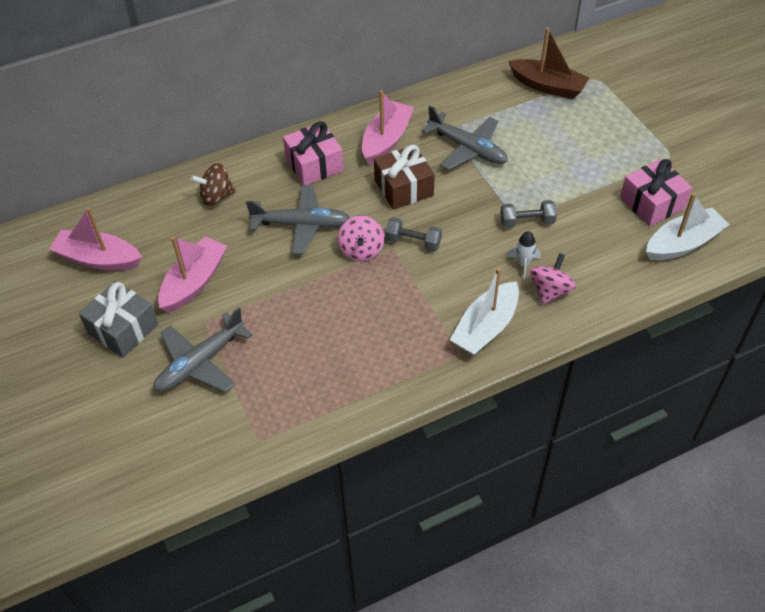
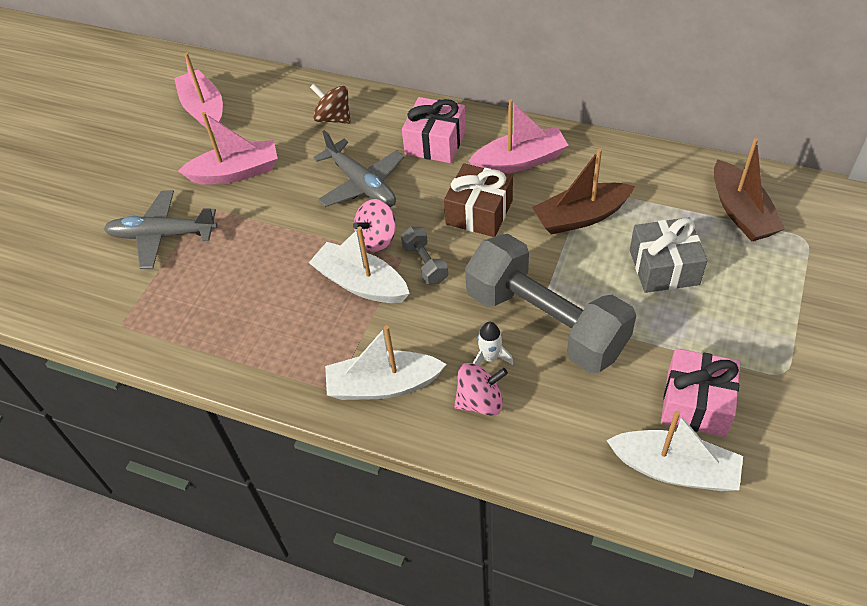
camera: 50 degrees right, 0 degrees up
grey gift [79,281,158,357] -> grey gift moved to [630,217,707,293]
grey plane [421,105,508,170] -> brown boat [532,149,635,235]
grey dumbbell [500,200,557,228] -> grey dumbbell [465,234,636,373], size x2.46
none -> white boat [309,226,410,303]

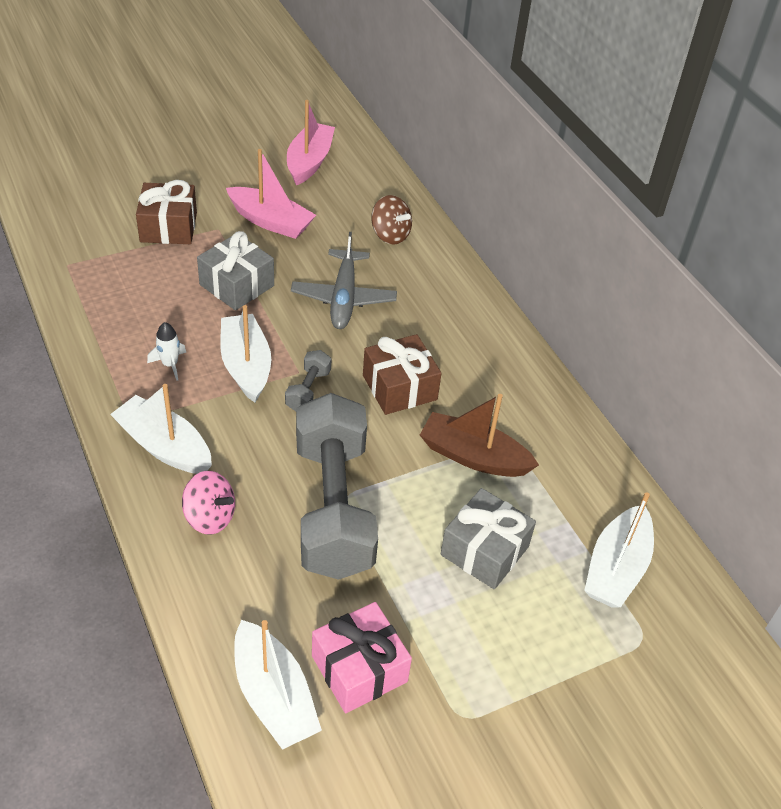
camera: 35 degrees right, 5 degrees down
grey plane [104,190,218,269] -> brown gift [136,180,197,244]
brown spinning top [310,84,351,124] -> brown spinning top turned 150 degrees clockwise [371,195,412,245]
pink spinning top [353,199,396,252] -> none
pink gift [402,97,466,163] -> none
pink boat [469,99,569,173] -> none
white rocket [473,322,513,366] -> white rocket moved to [147,322,187,381]
brown boat [714,138,785,242] -> white boat [584,492,654,607]
none -> grey gift [197,231,274,310]

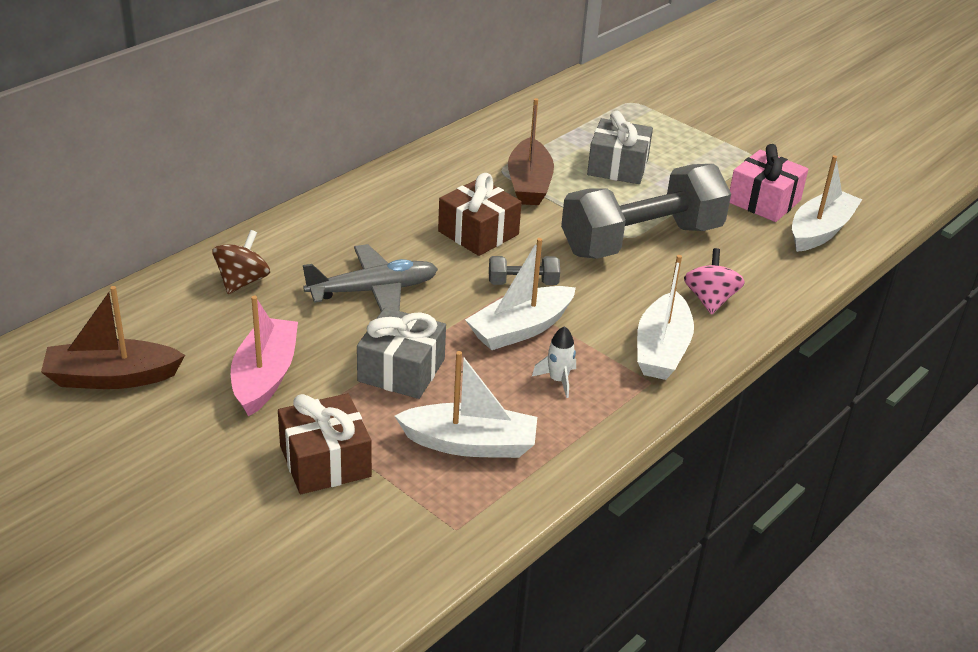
camera: 110 degrees left, 10 degrees down
pink boat [287,100,335,185] -> brown boat [41,286,185,389]
white boat [584,492,654,607] -> white boat moved to [395,351,537,458]

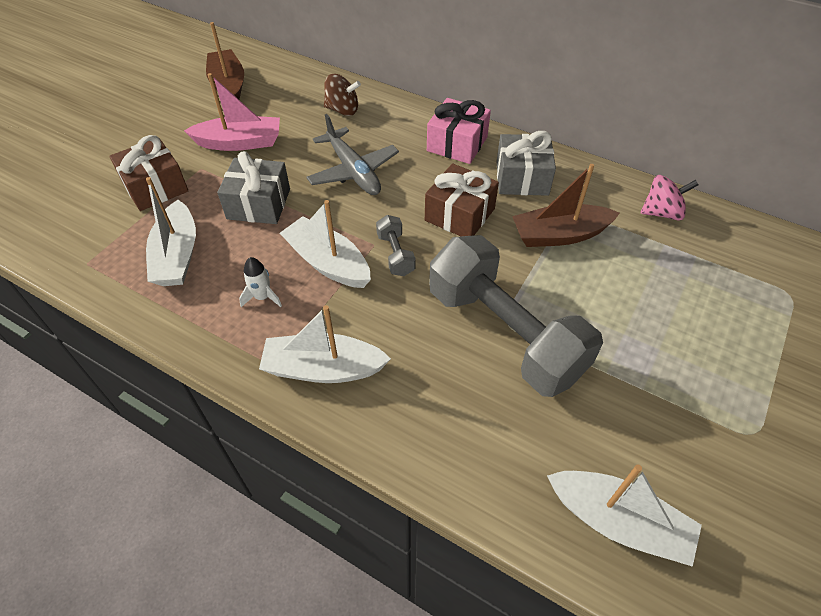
camera: 80 degrees right, 15 degrees up
grey gift [587,111,653,184] -> grey gift moved to [496,131,556,196]
pink spinning top [684,248,745,315] -> pink spinning top moved to [641,175,698,221]
pink gift [730,144,808,222] -> pink gift moved to [427,98,491,164]

